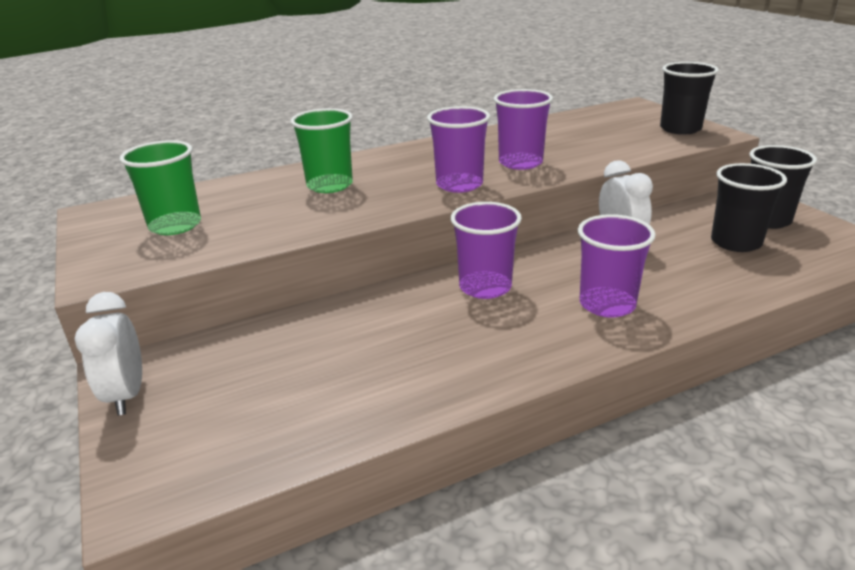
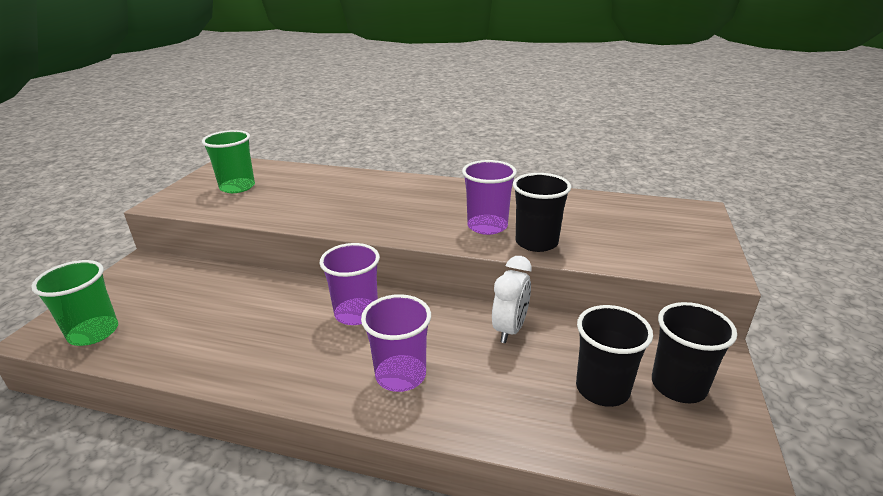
camera: 40 degrees right, 0 degrees up
white clock [75,292,142,416] -> none
green cup [290,108,353,193] -> green cup moved to [31,260,118,346]
purple cup [427,106,490,193] -> none
black cup [660,62,719,135] -> black cup moved to [513,173,571,252]

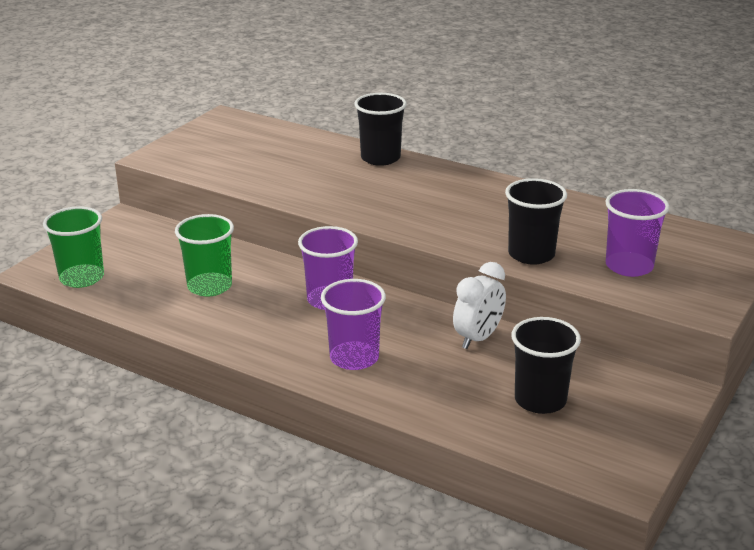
camera: 15 degrees right, 0 degrees up
green cup [202,130,255,193] -> green cup moved to [175,214,234,297]
purple cup [462,160,517,235] -> purple cup moved to [605,189,669,277]
black cup [652,302,737,403] -> black cup moved to [354,93,407,166]

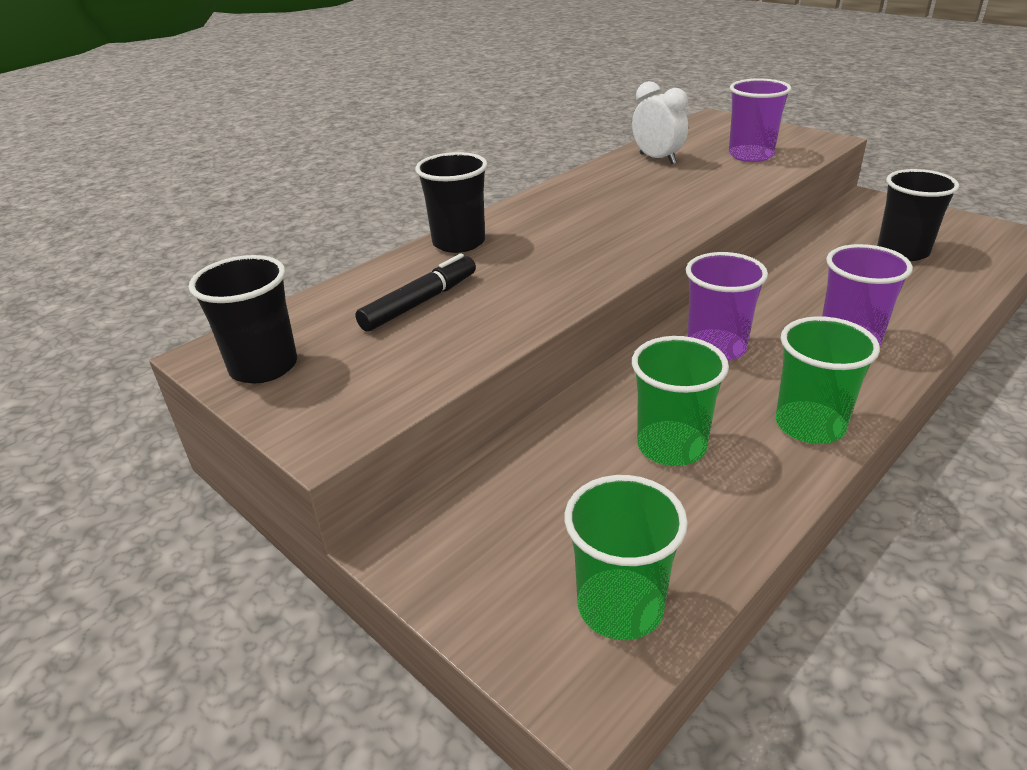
camera: 75 degrees left, 5 degrees up
white clock [453,262,506,349] -> white clock moved to [632,81,688,164]
black cup [505,178,567,265] -> black cup moved to [189,255,297,383]
none -> black marker [355,253,476,332]
none -> green cup [776,316,880,444]

